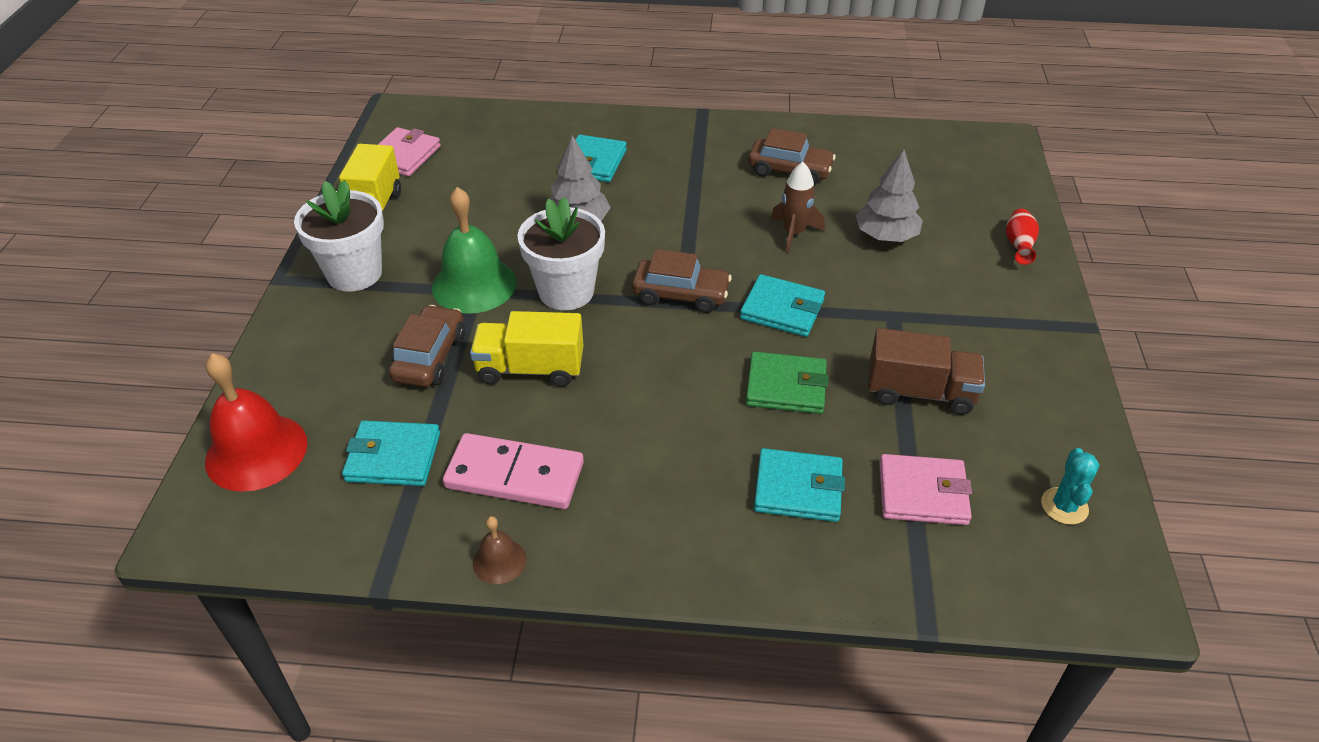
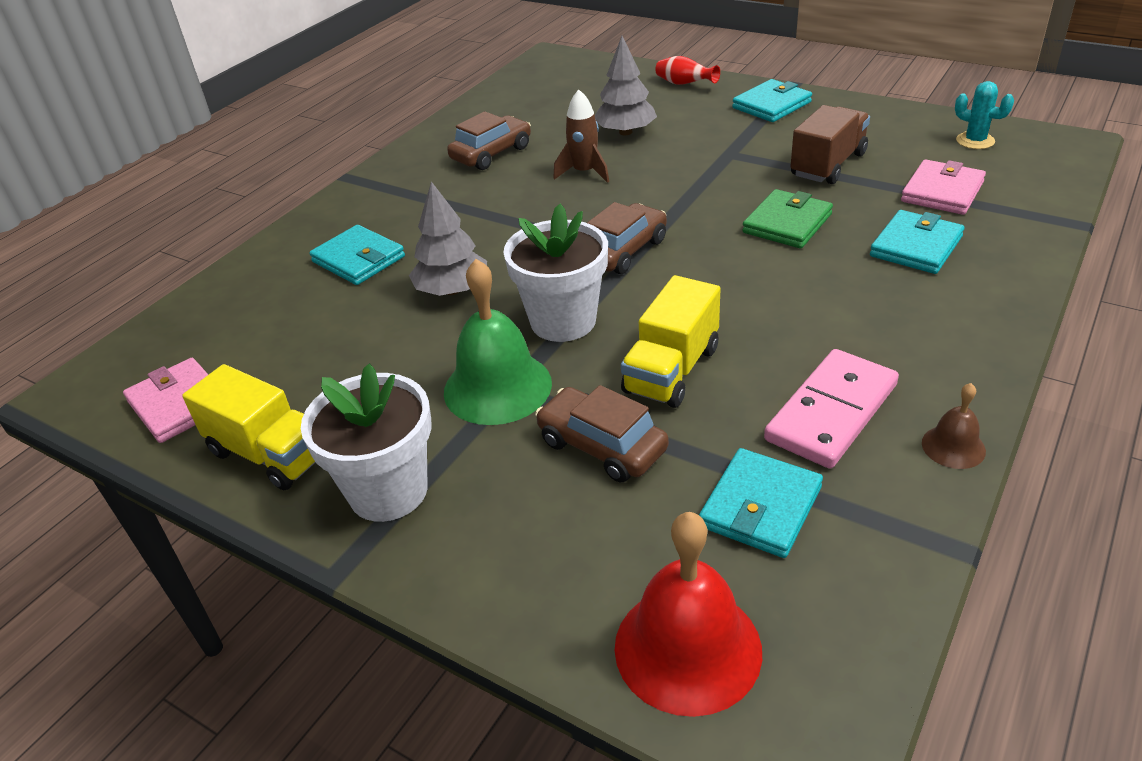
camera: 60 degrees left, 5 degrees down
turquoise wallet [740,274,825,337] -> turquoise wallet moved to [732,79,812,122]

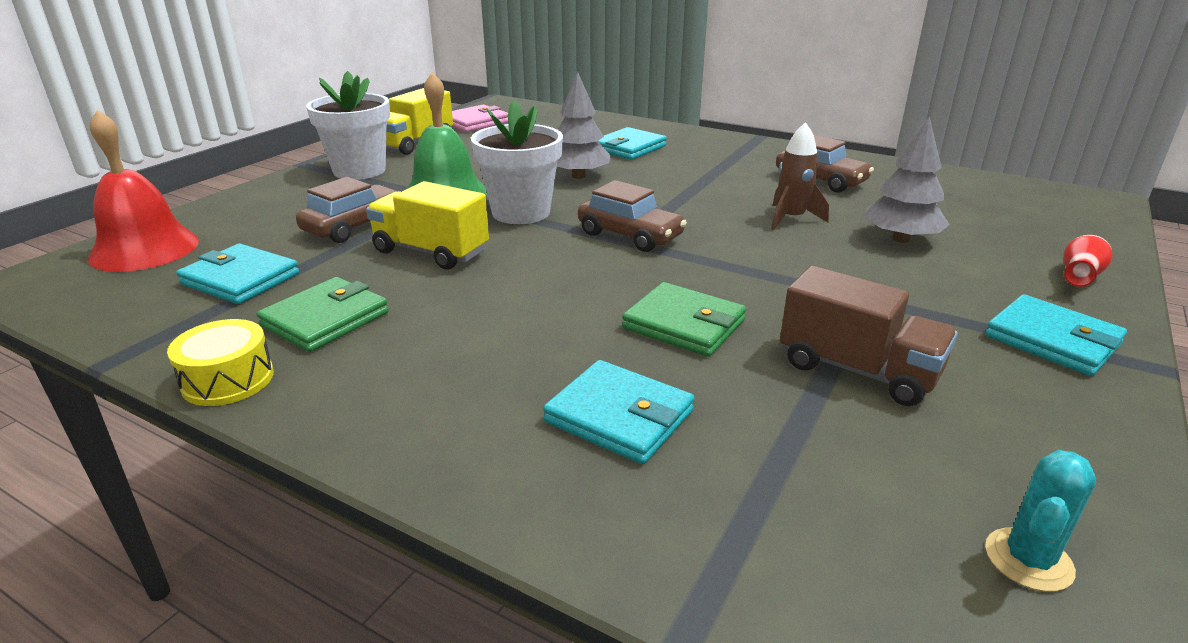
camera: 85 degrees right, 10 degrees down
pink domino [764,349,899,469] -> green wallet [257,277,389,352]
pink wallet [901,159,986,215] -> none
brown bell [922,383,986,469] -> yellow drum [167,319,274,406]

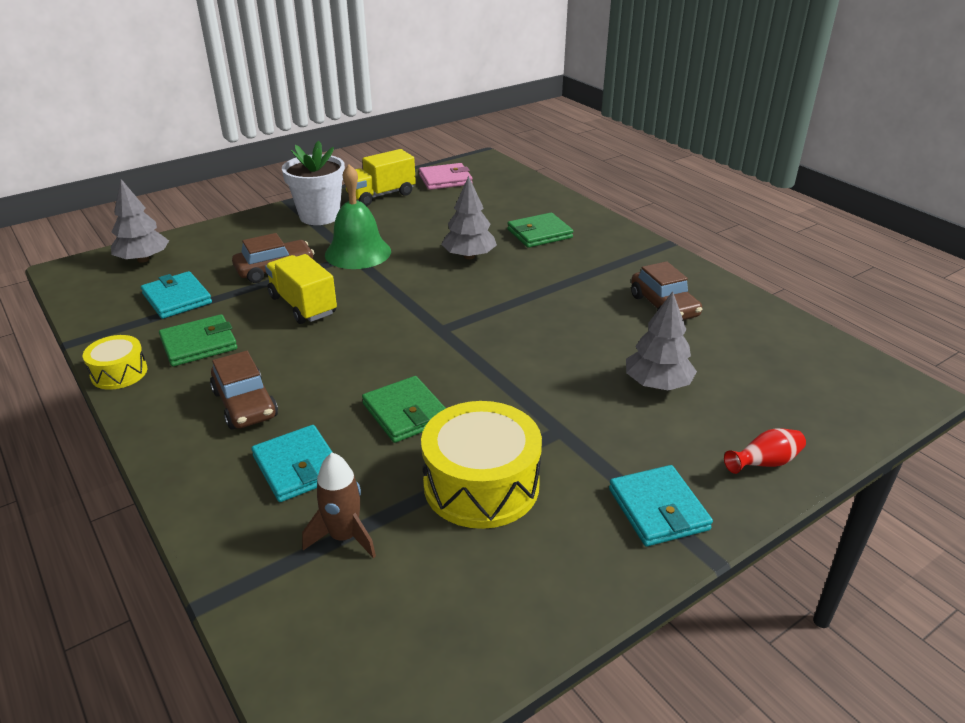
camera: 25 degrees right, 5 degrees up
red bell [88,110,199,272] -> grey tree [111,179,169,263]
white flower pot [471,100,563,224] -> none
brown car [578,180,687,252] -> brown car moved to [210,351,278,429]
turquoise wallet [598,127,667,160] -> green wallet [507,213,573,248]
brown rocket [771,122,829,230] -> brown rocket moved to [302,453,376,558]
brown truck [780,266,958,406] -> yellow drum [421,401,542,529]
turquoise cactus [985,450,1096,592] -> none

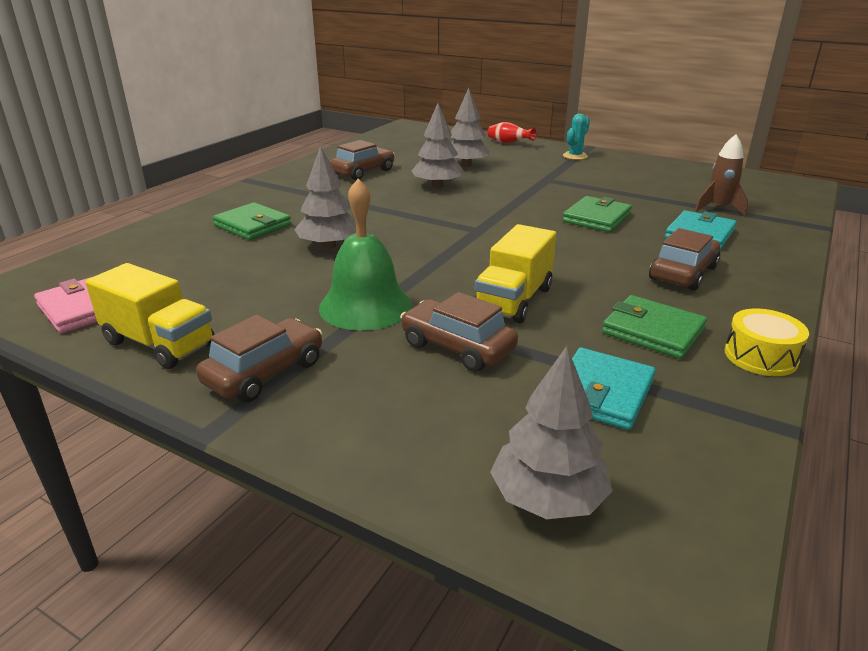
camera: 115 degrees left, 5 degrees down
white flower pot [282,141,345,225] -> brown car [196,315,322,402]
yellow drum [421,401,542,529] -> none
turquoise wallet [609,465,713,546] -> turquoise cactus [563,114,590,160]
none -> grey tree [411,103,463,188]

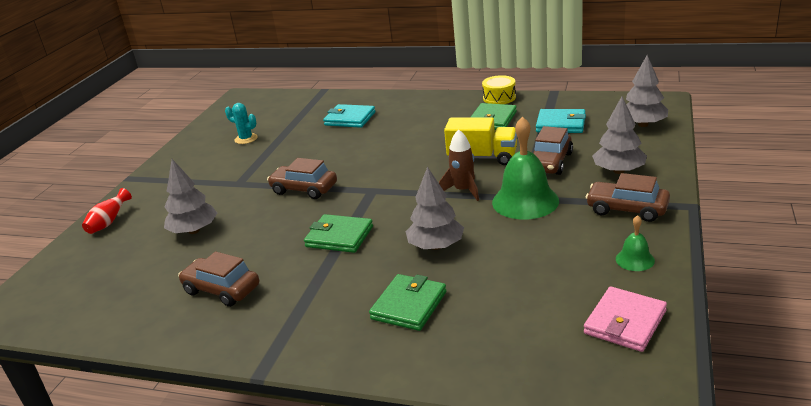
camera: 100 degrees left, 0 degrees up
yellow truck [85,263,215,369] -> green bell [616,215,655,271]
grey tree [411,103,463,188] -> grey tree moved to [592,96,647,174]
turquoise cactus [563,114,590,160] -> turquoise cactus moved to [225,103,258,144]
green wallet [563,196,632,232] -> green wallet moved to [304,214,373,253]
brown car [649,228,720,291] -> brown car moved to [267,158,337,199]
brown rocket [695,134,748,216] -> brown rocket moved to [439,129,479,201]

